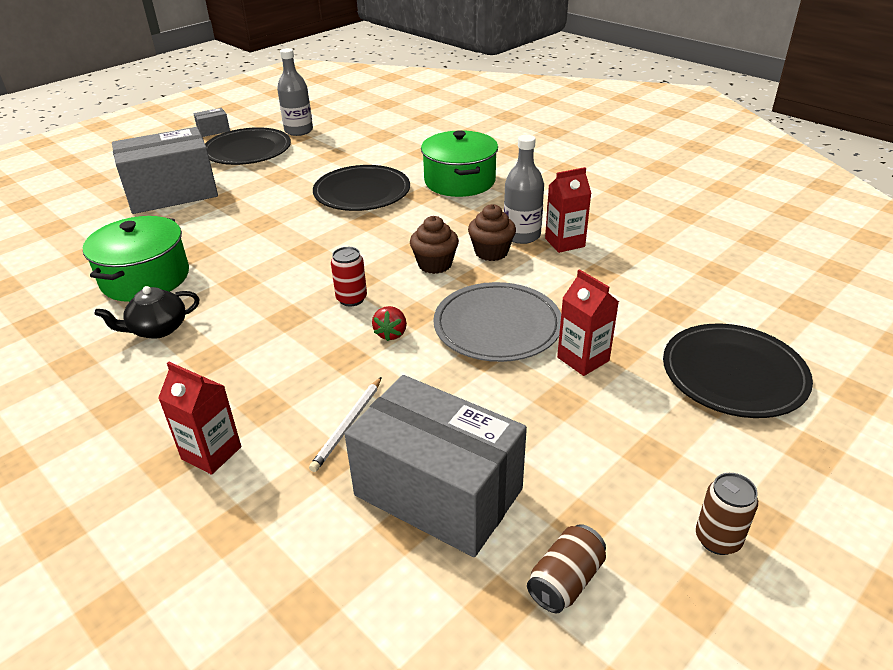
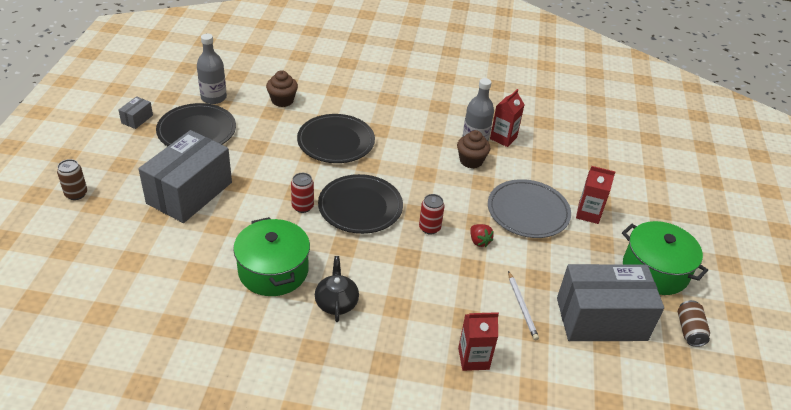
camera: 40 degrees left, 5 degrees up
black teapot [95,286,199,339] -> black teapot turned 150 degrees clockwise [315,256,359,322]
brown cupcake [410,216,459,274] -> brown cupcake moved to [266,70,298,107]
green pot [421,130,498,197] -> green pot moved to [622,221,708,295]
black plate [663,324,813,418] -> black plate moved to [318,174,403,234]
brown can [696,473,758,555] -> brown can moved to [57,159,87,200]
none -> red can [291,173,314,213]

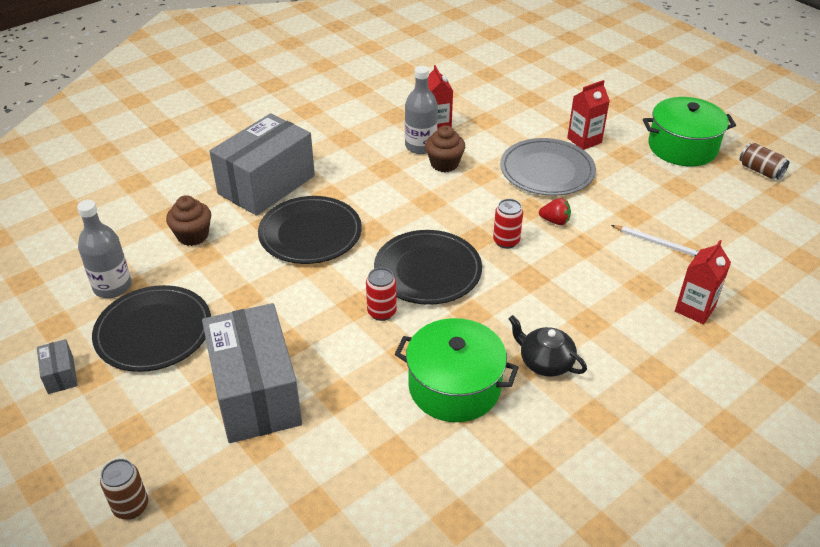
camera: 45 degrees left, 0 degrees up
grey box [557,264,664,341] -> grey box moved to [209,113,315,216]

